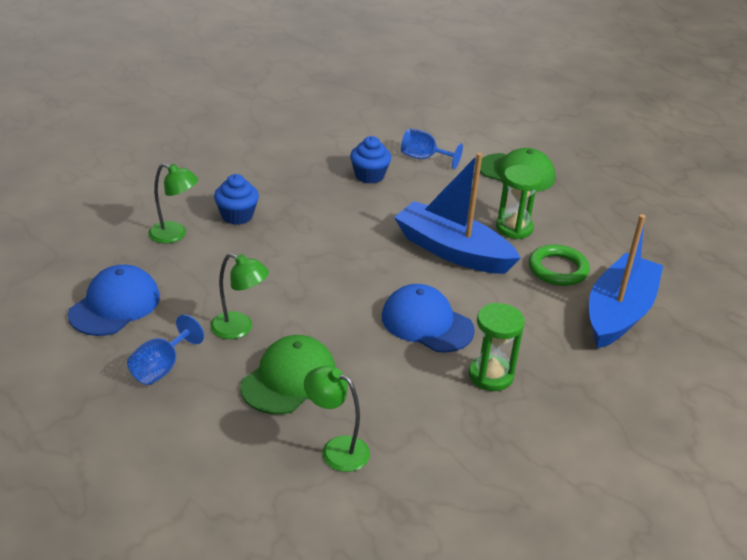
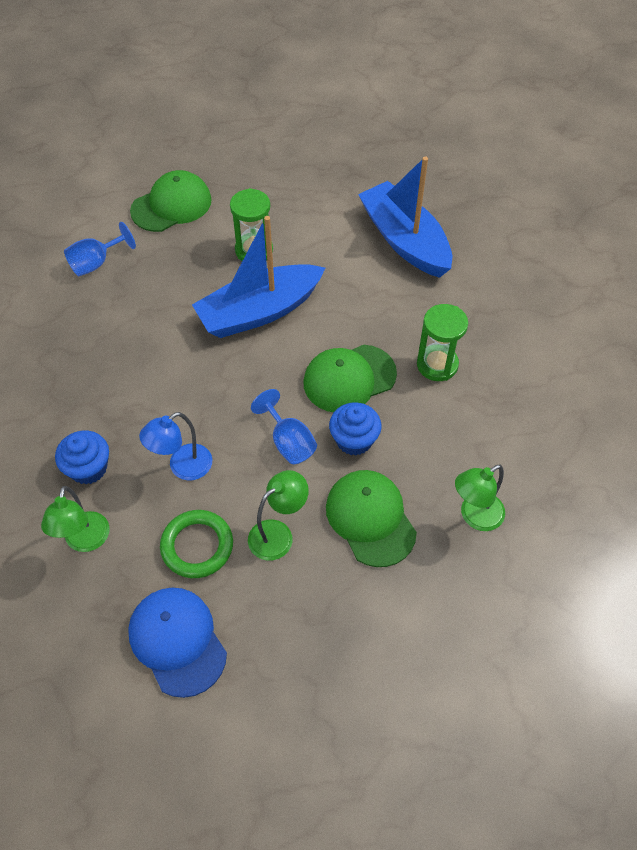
camera: 60 degrees left, 20 degrees up
blue goblet [127,315,204,385] -> blue goblet moved to [251,389,317,464]
green lamp [148,163,198,243] -> green lamp turned 135 degrees clockwise [41,486,109,552]
blue cupcake [350,136,391,184] -> blue cupcake moved to [329,403,382,456]
blue cap [382,284,475,353] -> green cap [303,345,397,412]
green ring [529,244,590,286] -> green ring moved to [160,510,233,578]
none -> blue lamp [139,412,212,480]

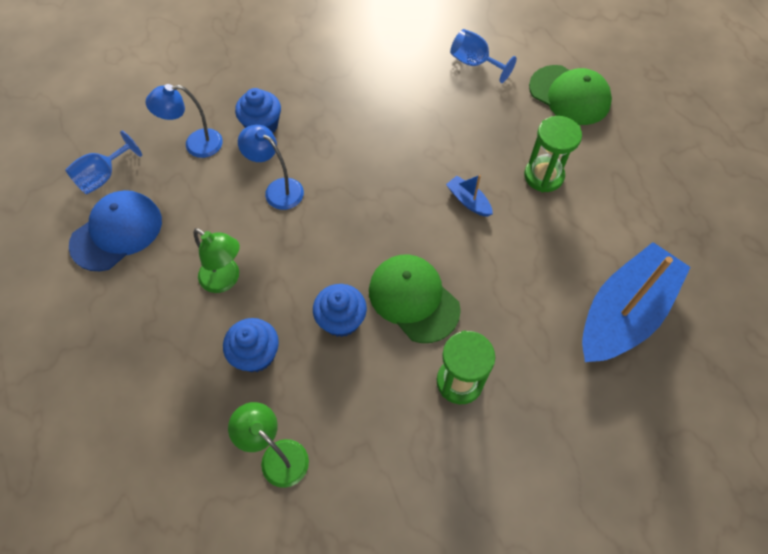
camera: 75 degrees right, 5 degrees up
green lamp [41,486,109,552] -> blue lamp [146,84,223,158]
green ring [160,510,233,578] -> none
blue boat [192,216,325,338] -> blue boat [446,175,493,217], size x0.40
blue goblet [251,389,317,464] -> blue goblet moved to [65,131,142,194]
green cap [326,470,417,567] -> blue cupcake [223,318,279,372]

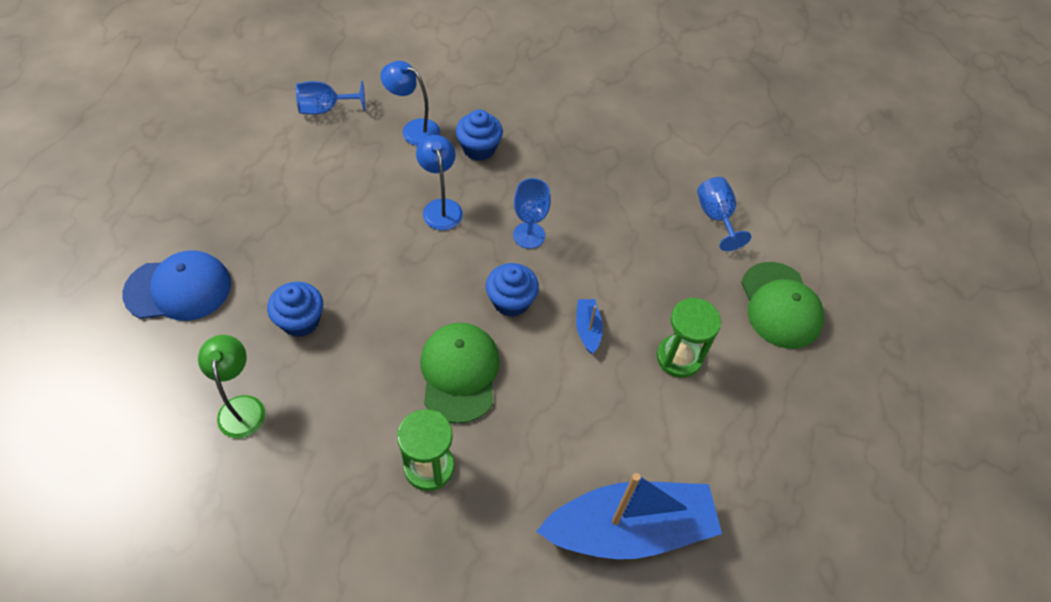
camera: 35 degrees right, 5 degrees down
blue cap [69,190,162,271] -> blue cap moved to [122,250,231,321]
green lamp [193,228,240,293] -> none
blue cupcake [313,284,367,337] -> blue cupcake moved to [486,263,539,317]
none -> blue goblet [513,178,551,249]

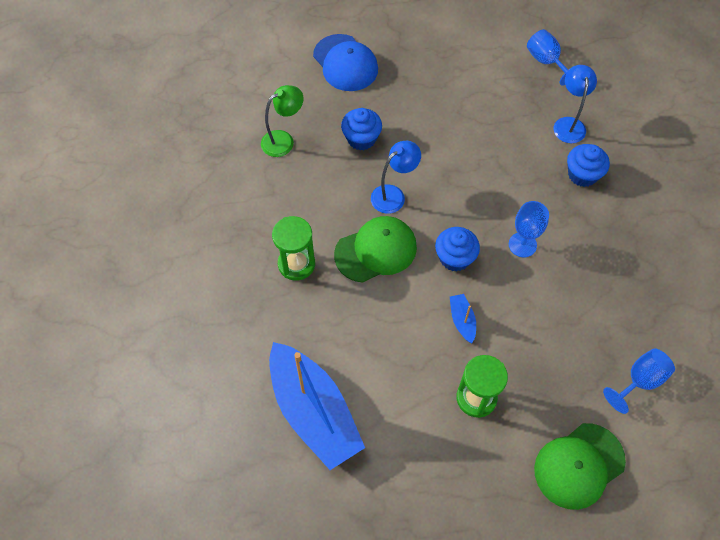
camera: 70 degrees right, 5 degrees up
blue lamp [416,135,463,230] -> blue lamp moved to [371,141,421,214]
blue boat [576,299,603,354] -> blue boat turned 75 degrees counterclockwise [450,294,476,343]

